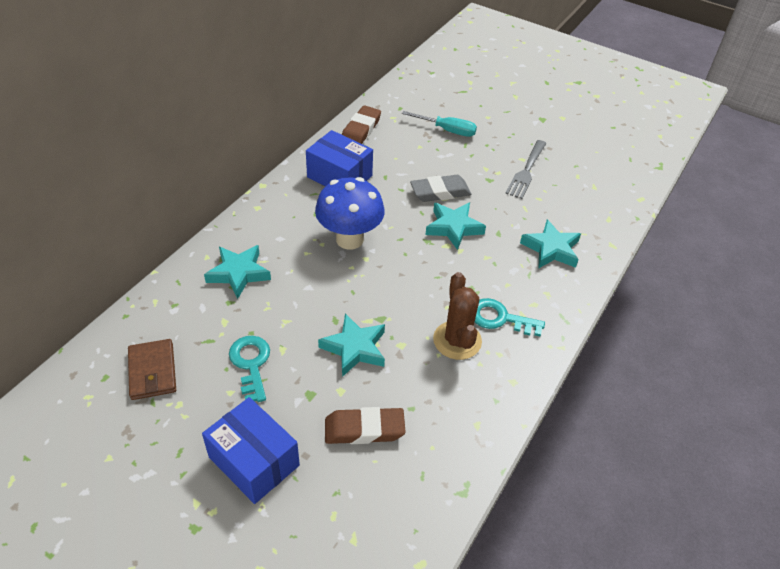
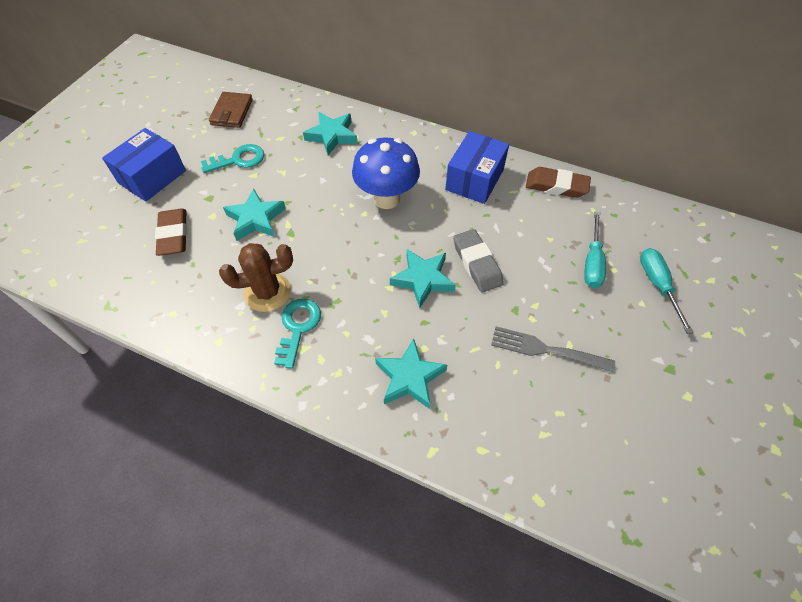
camera: 85 degrees right, 10 degrees up
brown wallet [128,339,176,400] -> brown wallet turned 60 degrees counterclockwise [209,92,253,128]
none -> turquoise screwdriver [640,248,694,334]

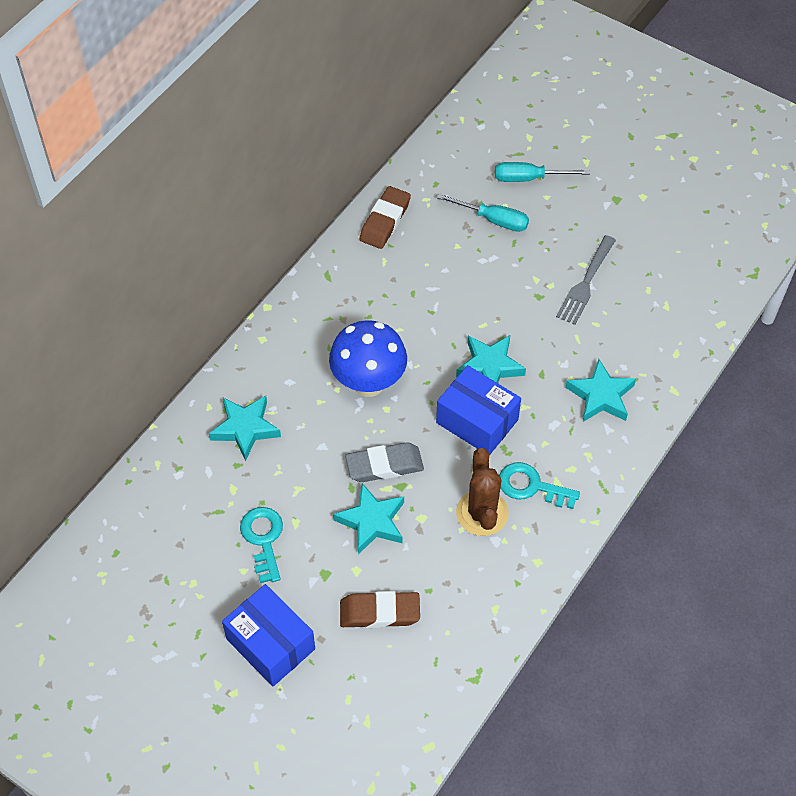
camera: 80 degrees left, 0 degrees up
brown wallet [209,92,253,128] -> none
blue box [445,131,509,204] -> blue box moved to [436,365,521,456]
grey eraser [453,229,504,292] -> grey eraser moved to [345,442,424,482]

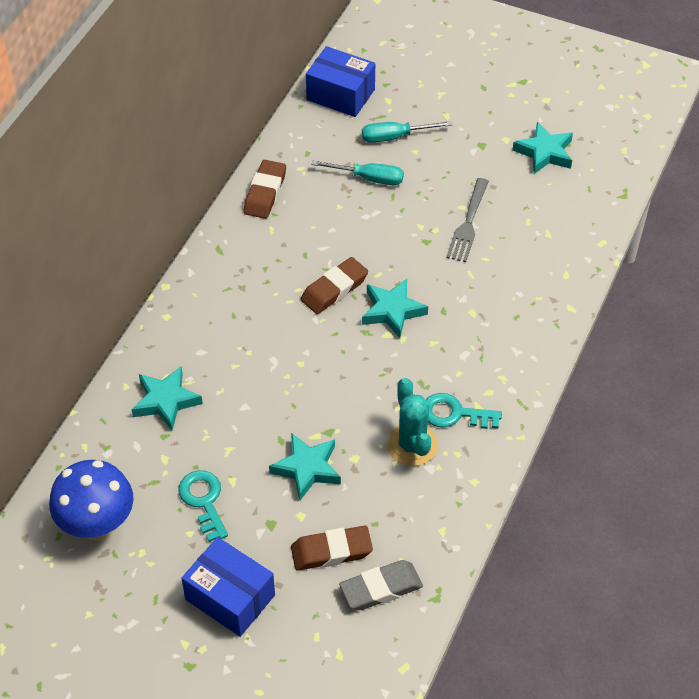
camera: 10 degrees left, 5 degrees down
blue mushroom [329,320,407,397] -> blue mushroom moved to [49,460,134,541]
grey eraser [345,442,424,482] -> grey eraser moved to [339,560,423,610]
blue box [436,365,521,456] -> blue box moved to [306,46,375,117]
brown cactus [456,448,509,536] -> turquoise cactus [387,378,438,466]
turquoise star [565,359,636,422] -> turquoise star moved to [513,122,573,174]
none -> brown eraser [301,257,368,314]

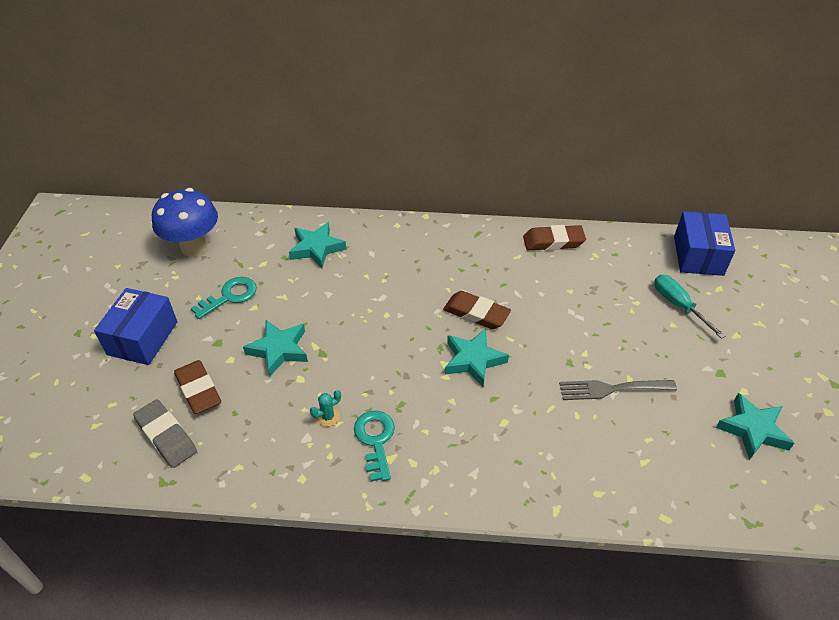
camera: 70 degrees right, 5 degrees down
turquoise screwdriver [311,160,404,185] -> none
turquoise cactus [387,378,438,466] -> turquoise cactus [310,390,341,427], size x0.48

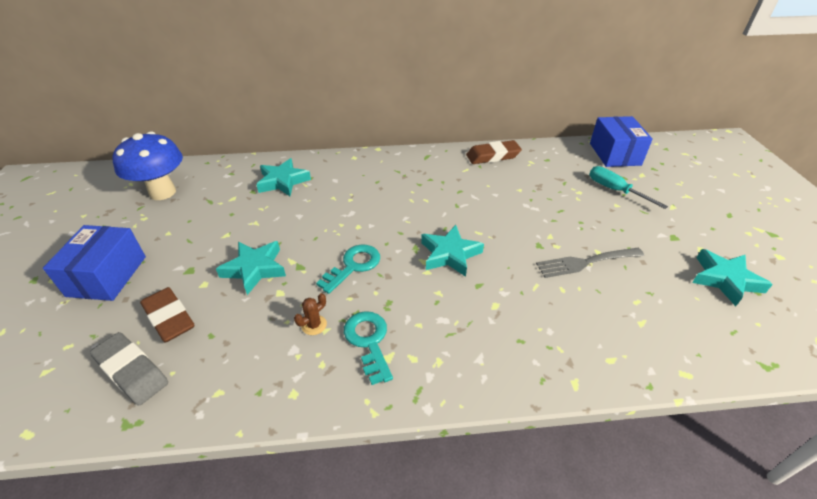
camera: 10 degrees left, 5 degrees down
turquoise key [191,277,257,319] -> turquoise key moved to [316,245,380,294]
turquoise cactus [310,390,341,427] -> brown cactus [294,293,327,335]
brown eraser [443,291,511,329] -> none

